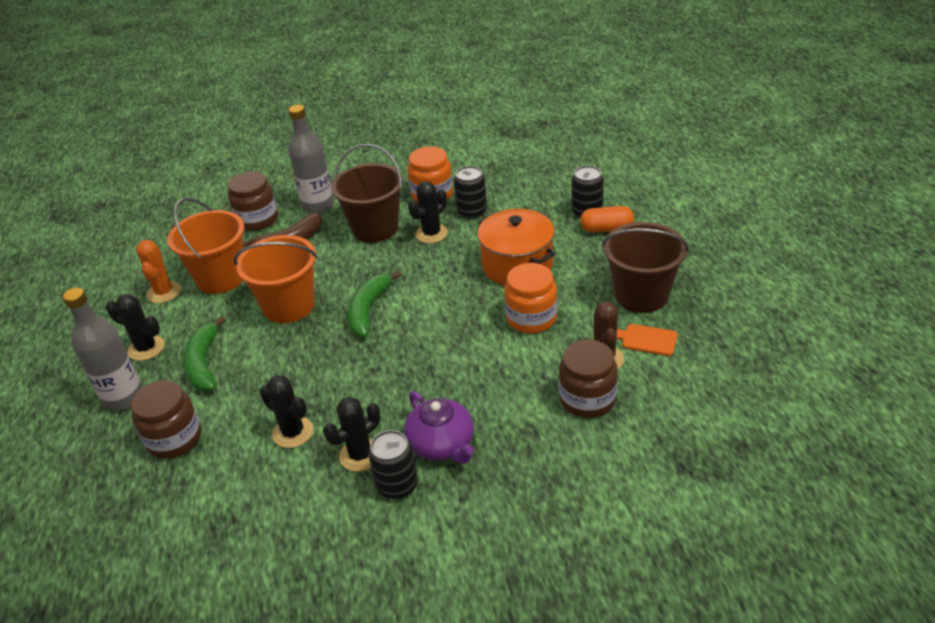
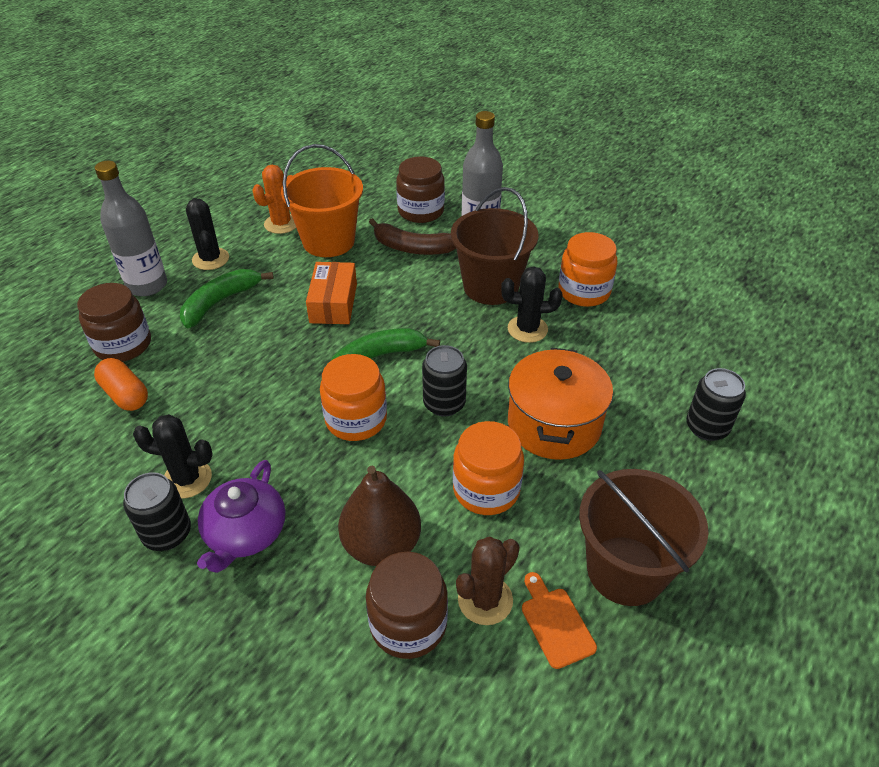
camera: 45 degrees right, 5 degrees up
orange bucket [233,235,318,323] -> orange box [306,262,357,324]
black cactus [260,375,313,448] -> none
black can [454,166,487,219] -> black can moved to [422,345,467,417]
orange capsule [580,206,634,233] -> orange capsule moved to [94,358,148,411]
none -> orange jar [320,354,387,441]
none -> brown pear [338,466,421,566]

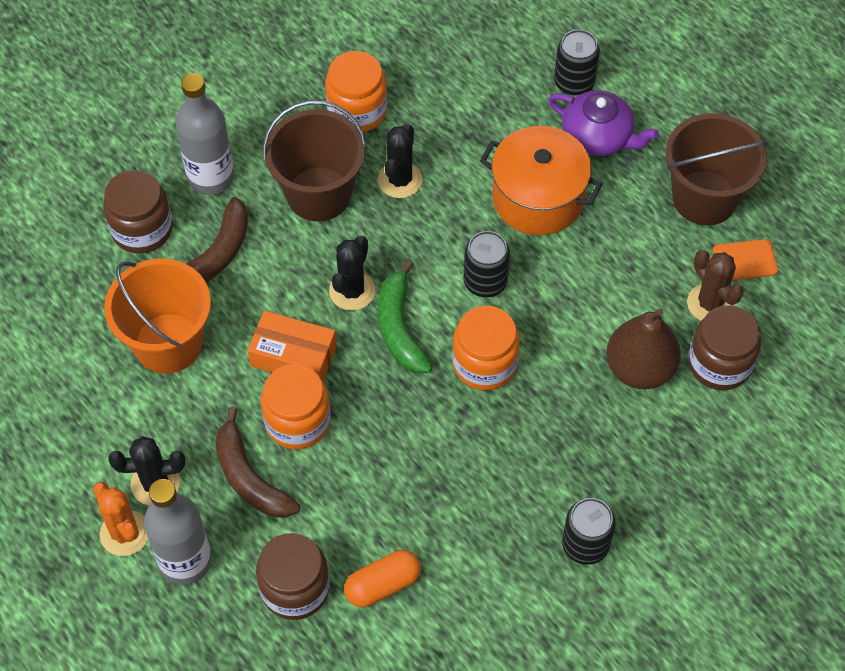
camera: 75 degrees left, 15 degrees up
black cactus [133,414,213,498] -> black cactus moved to [329,236,375,310]
green banana [180,269,274,328] -> brown banana [215,407,300,518]
purple teapot [197,460,285,573] -> purple teapot moved to [548,91,659,156]
orange cactus [252,165,296,234] -> orange cactus moved to [93,482,148,556]
orange jar [453,421,524,515] -> orange jar moved to [261,364,331,449]

